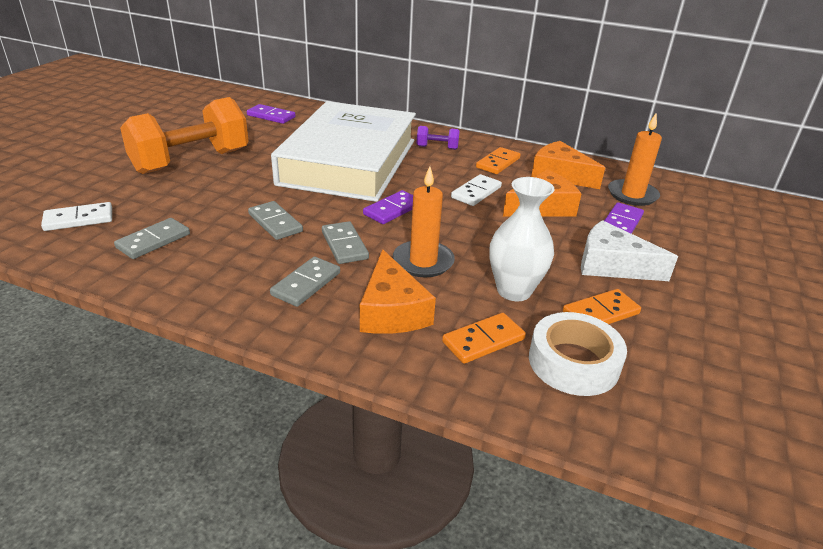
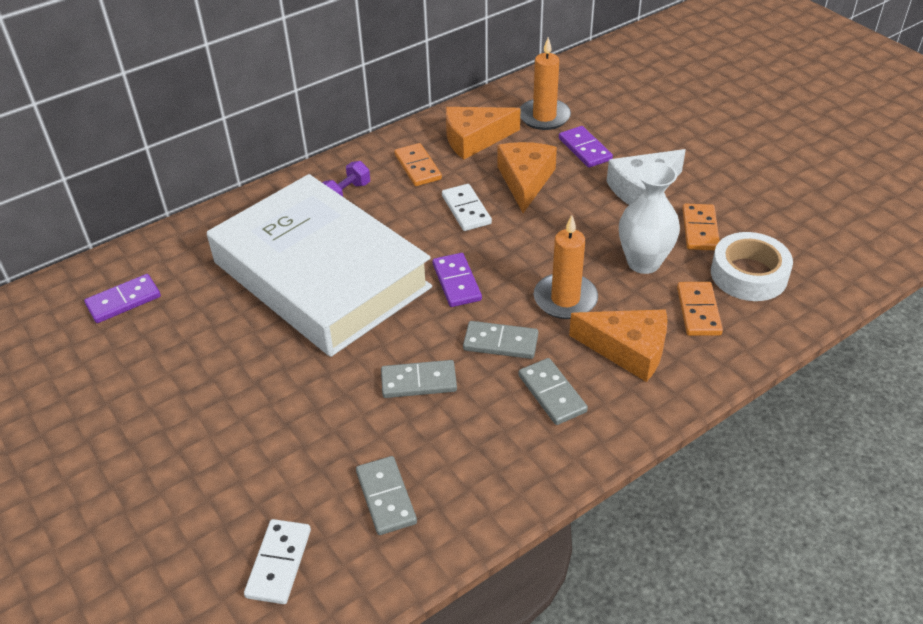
camera: 55 degrees left, 10 degrees up
orange dumbbell [120,97,249,174] -> none

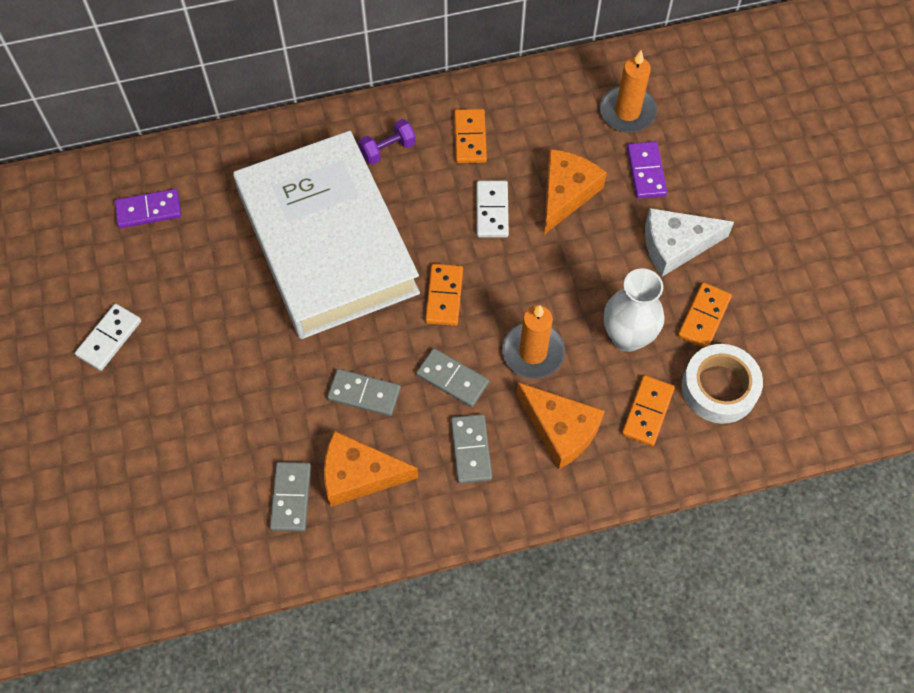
camera: 20 degrees right, 20 degrees up
white domino [244,519,311,604] -> white domino moved to [75,304,141,371]
purple domino [432,253,482,307] -> orange domino [425,264,463,326]
orange cheese [446,107,521,159] -> orange cheese moved to [324,431,418,507]

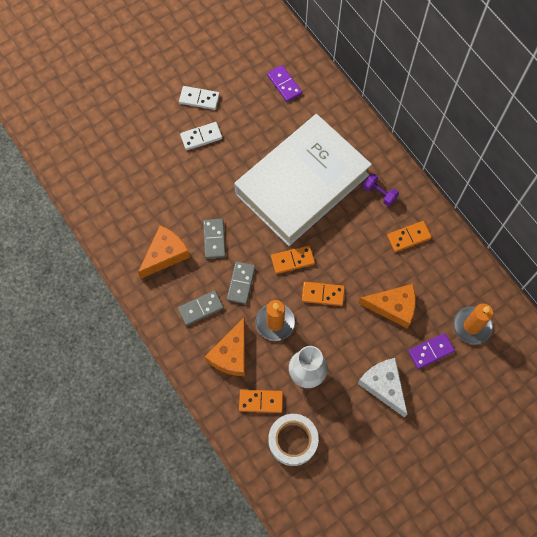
camera: 70 degrees right, 5 degrees up
grey domino [270,462,311,532] -> none
orange cheese [324,431,418,507] -> orange cheese turned 60 degrees clockwise [138,225,190,279]
white domino [476,181,509,238] -> white domino moved to [180,122,222,150]
orange domino [678,282,732,348] -> orange domino moved to [302,282,345,306]

